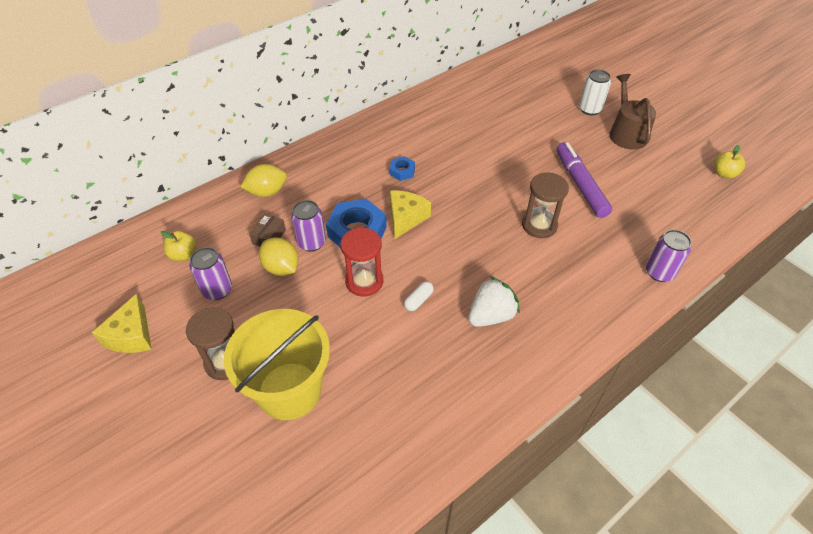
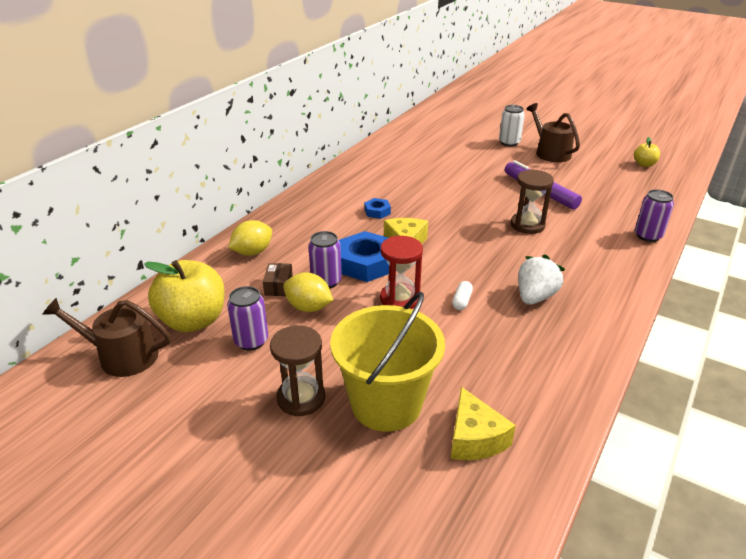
camera: 20 degrees left, 15 degrees down
yellow cheese [92,294,151,353] -> yellow cheese moved to [451,387,516,460]
yellow apple [161,231,196,261] -> yellow apple [144,260,225,332], size x2.04
none -> brown watering can [42,298,171,377]

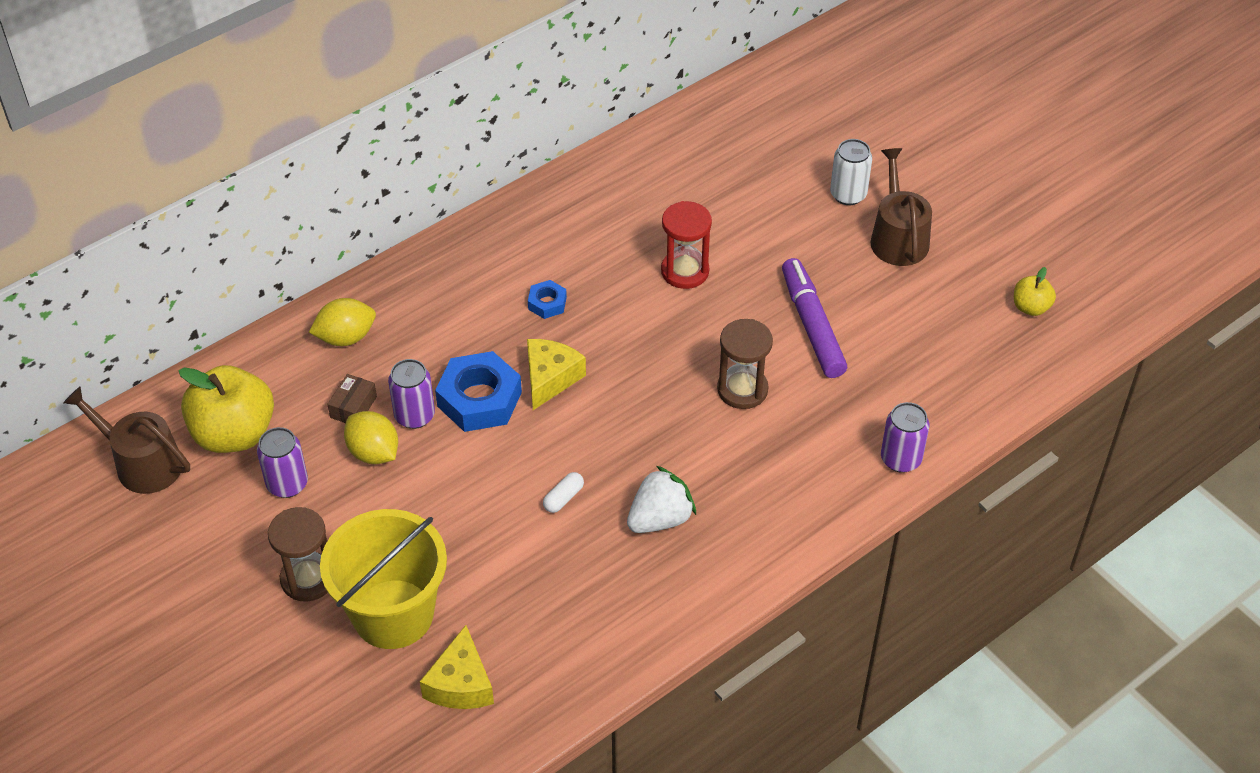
camera: 20 degrees right, 15 degrees up
red hourglass [380,236,423,309] -> red hourglass moved to [661,201,712,289]

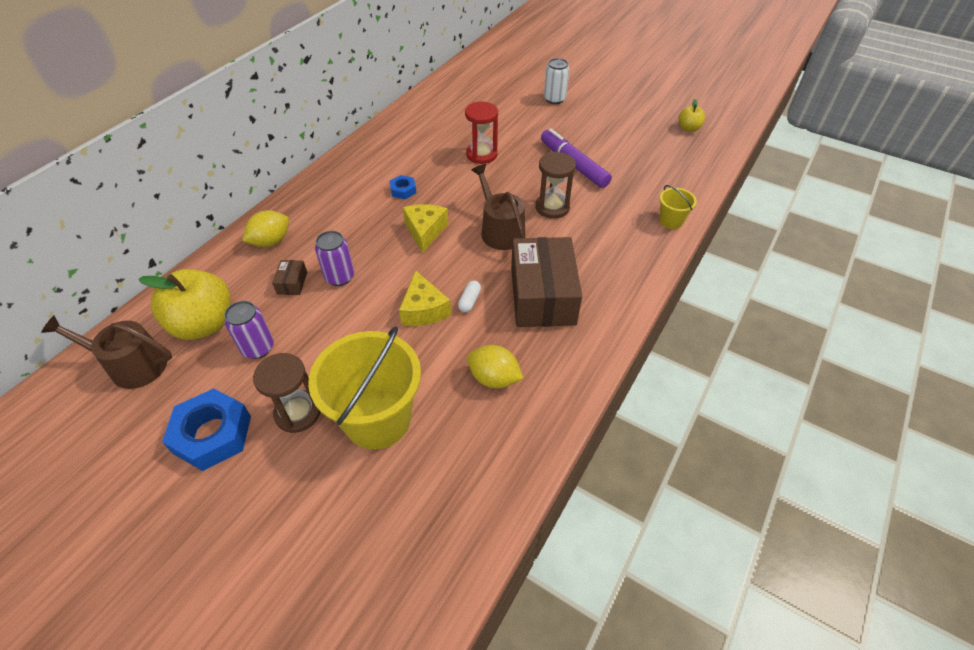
camera: 20 degrees left, 0 degrees up
yellow lemon [344,411,398,464] -> yellow lemon moved to [467,345,524,388]
yellow cheese [420,625,494,709] -> yellow cheese moved to [399,271,451,326]
blue nut [435,351,522,432] -> blue nut moved to [162,388,251,471]
white strawberry [627,466,696,533] -> brown box [511,237,582,327]
brown watering can [870,148,932,266] -> brown watering can moved to [471,164,525,250]
purple can [881,402,929,473] -> yellow bucket [659,185,697,229]

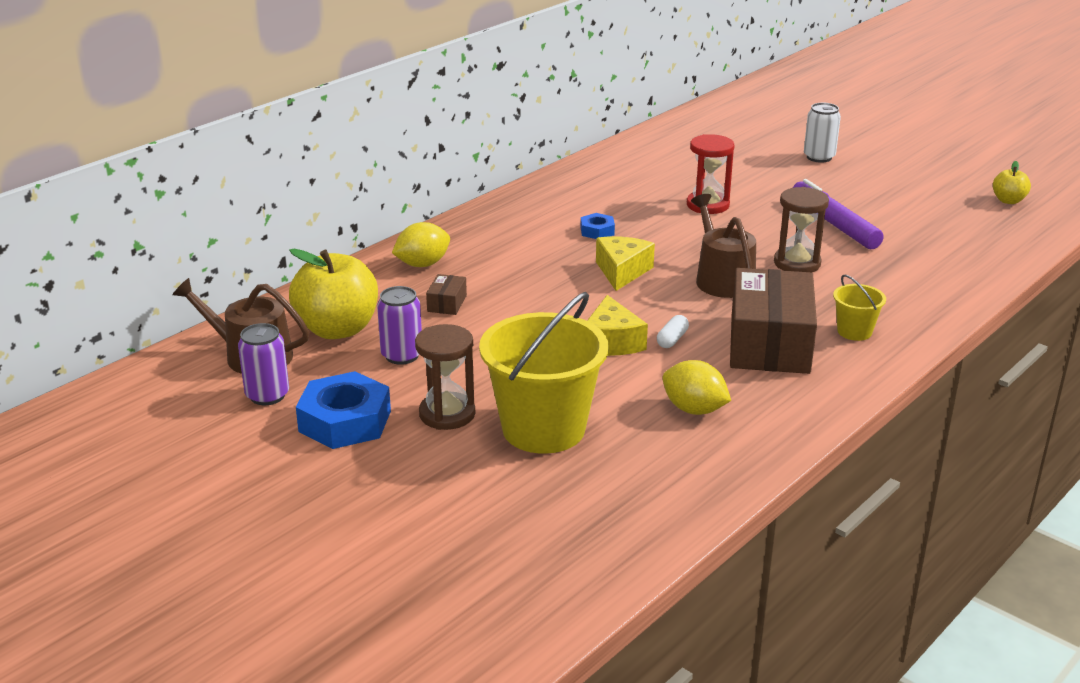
camera: 10 degrees right, 20 degrees down
purple can [315,231,354,286] -> purple can moved to [238,323,289,405]
yellow bucket [659,185,697,229] -> yellow bucket moved to [833,275,886,341]

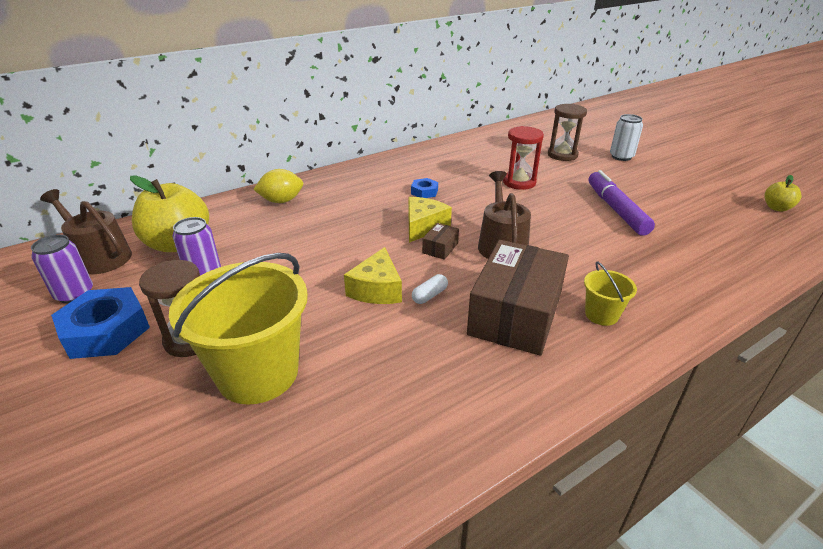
camera: 15 degrees right, 5 degrees up
brown box [426,274,467,315] -> brown box moved to [422,223,459,260]
yellow lemon [663,360,731,415] -> none
brown hourglass [774,187,829,273] -> brown hourglass moved to [548,104,587,161]

